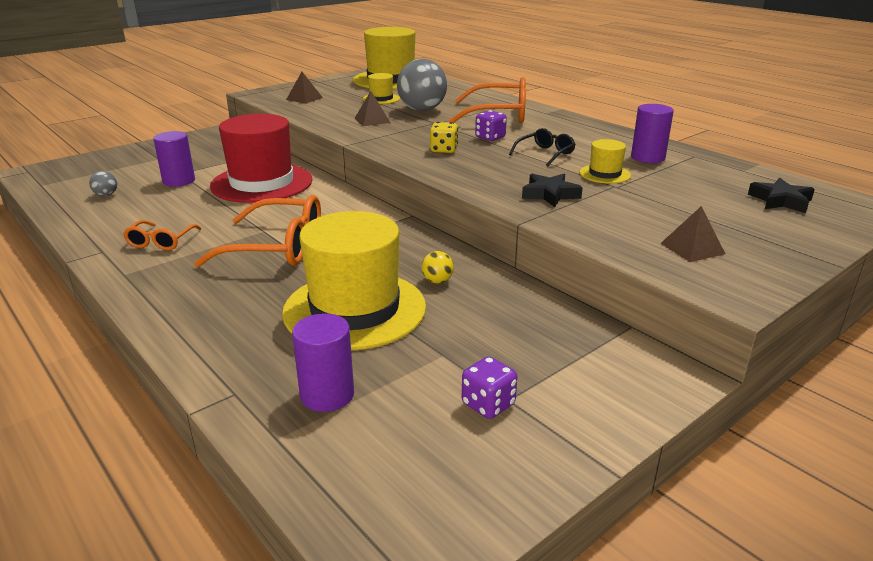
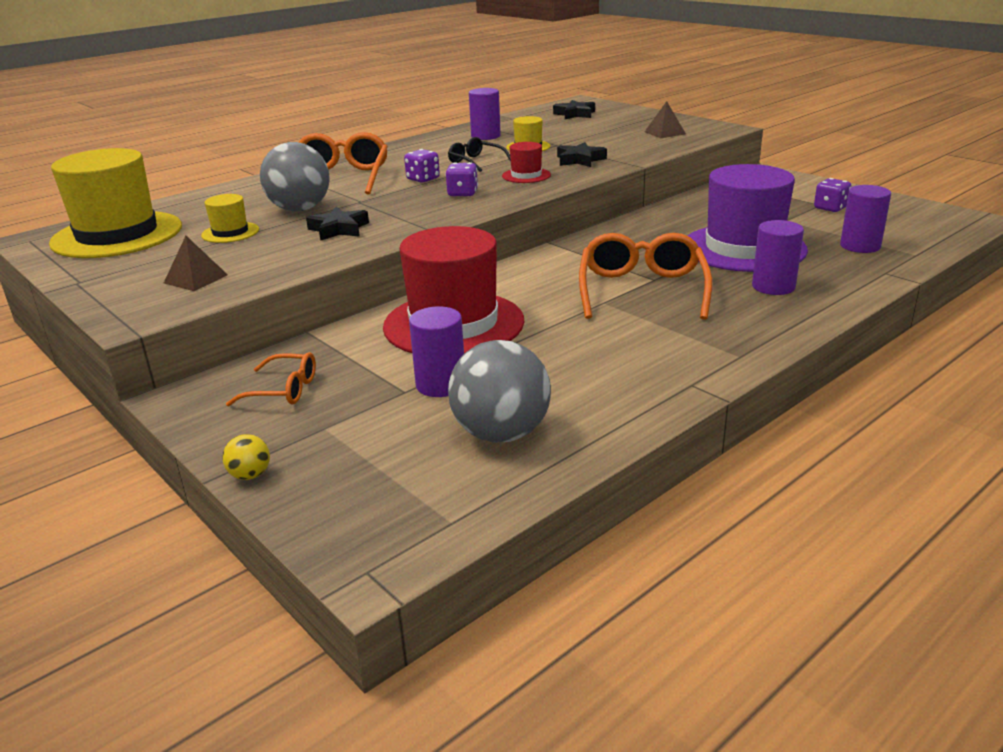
camera: 90 degrees left, 0 degrees up
grey ball [89,171,117,196] -> grey ball [448,340,551,443], size x2.34
orange glasses [123,220,201,250] -> orange glasses moved to [226,352,316,406]
yellow hat [282,211,426,350] -> purple hat [687,164,808,272]
brown pyramid [354,91,390,126] -> black star [306,207,369,241]
yellow ball [422,251,454,283] -> yellow ball moved to [222,434,270,480]
yellow dice [430,122,458,153] -> purple dice [445,162,478,197]
none -> red hat [502,142,551,183]
none -> purple cylinder [752,220,804,295]

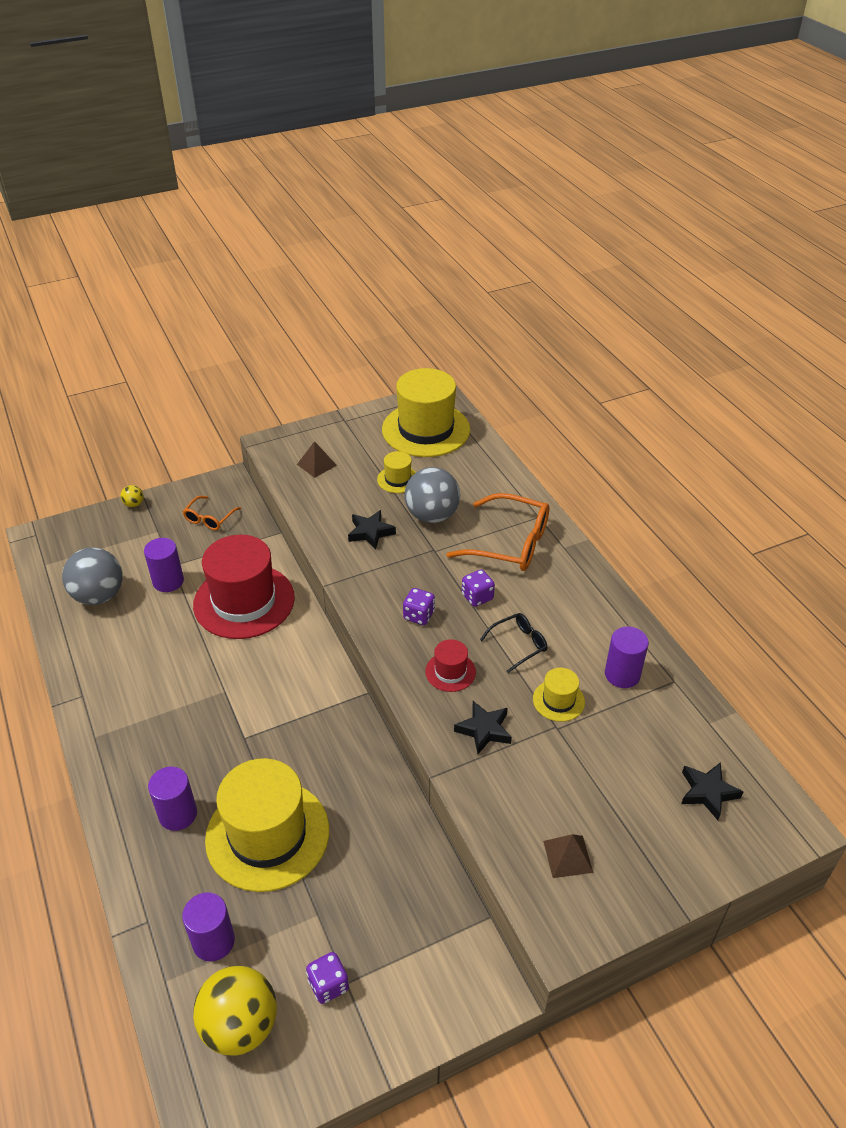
camera: 105 degrees right, 15 degrees up
orange glasses [579,233,712,320] -> none
purple hat [687,164,808,272] -> yellow hat [205,758,329,892]
none -> yellow ball [193,966,277,1056]

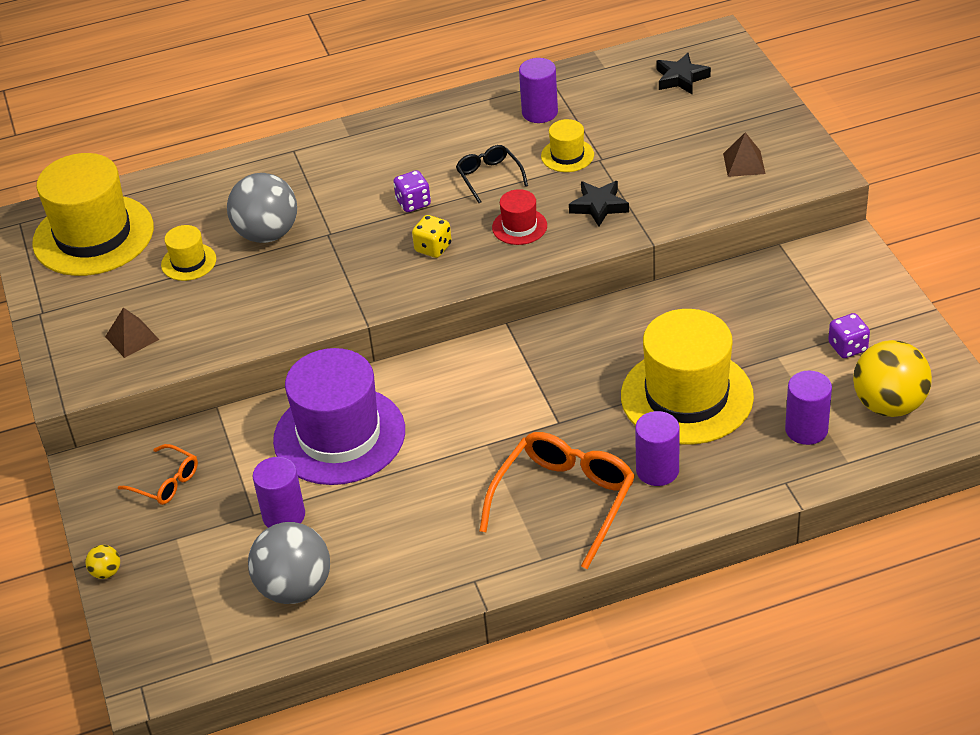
camera: 80 degrees left, 0 degrees up
red hat [193,535,295,639] -> purple hat [273,348,405,485]
black star [348,510,396,550] -> none
purple dice [403,588,435,625] -> yellow dice [412,215,452,258]
orange glasses [446,493,550,571] -> orange glasses moved to [479,432,635,569]

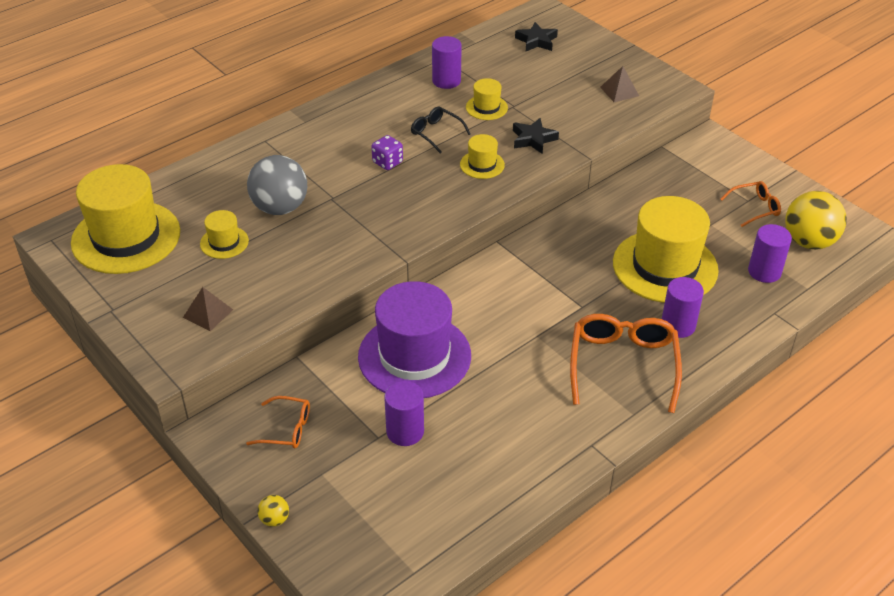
camera: 25 degrees left, 0 degrees up
grey ball [248,522,330,604] -> none
yellow dice [412,215,452,258] -> none
red hat [492,189,547,245] -> yellow hat [460,134,505,179]
purple dice [828,313,870,358] -> orange glasses [720,181,781,227]

